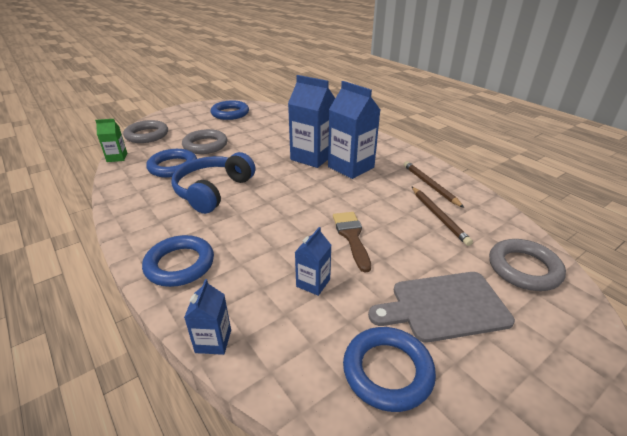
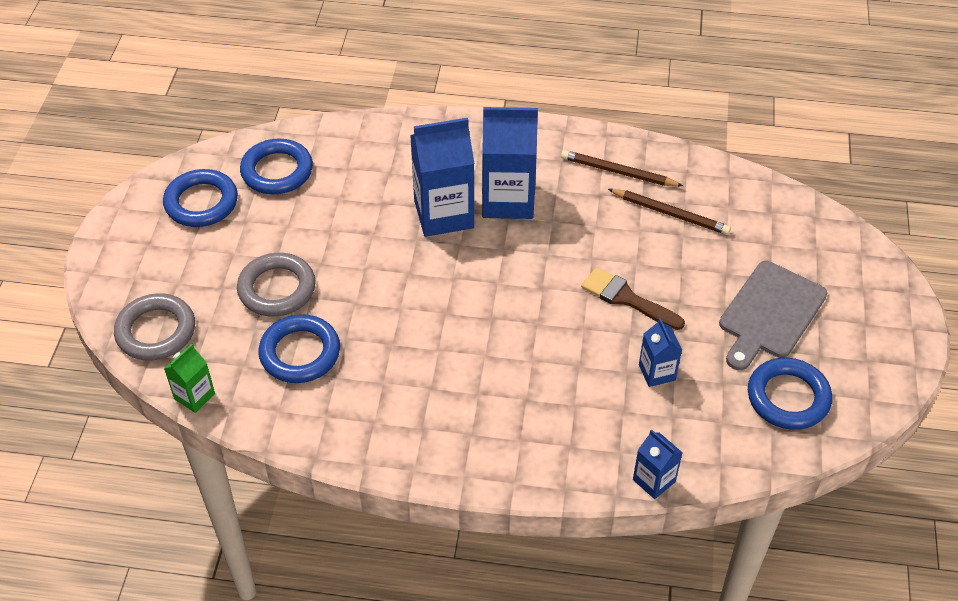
camera: 45 degrees left, 15 degrees up
blue ring [142,235,214,287] -> blue ring moved to [240,138,313,194]
blue headphones [171,152,255,214] -> none
grey ring [489,239,566,291] -> none

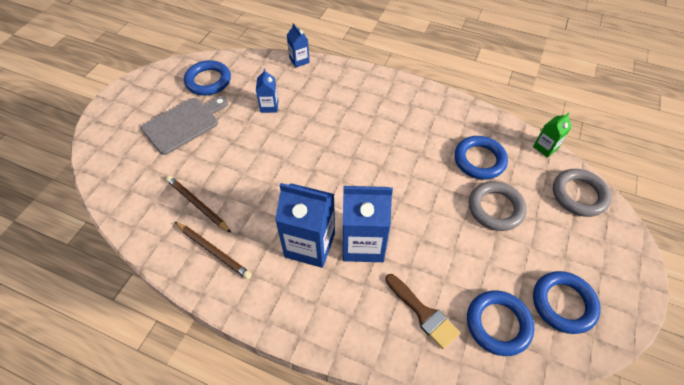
camera: 165 degrees left, 5 degrees up
brown brush [581,267,685,330] -> brown brush moved to [385,274,460,349]

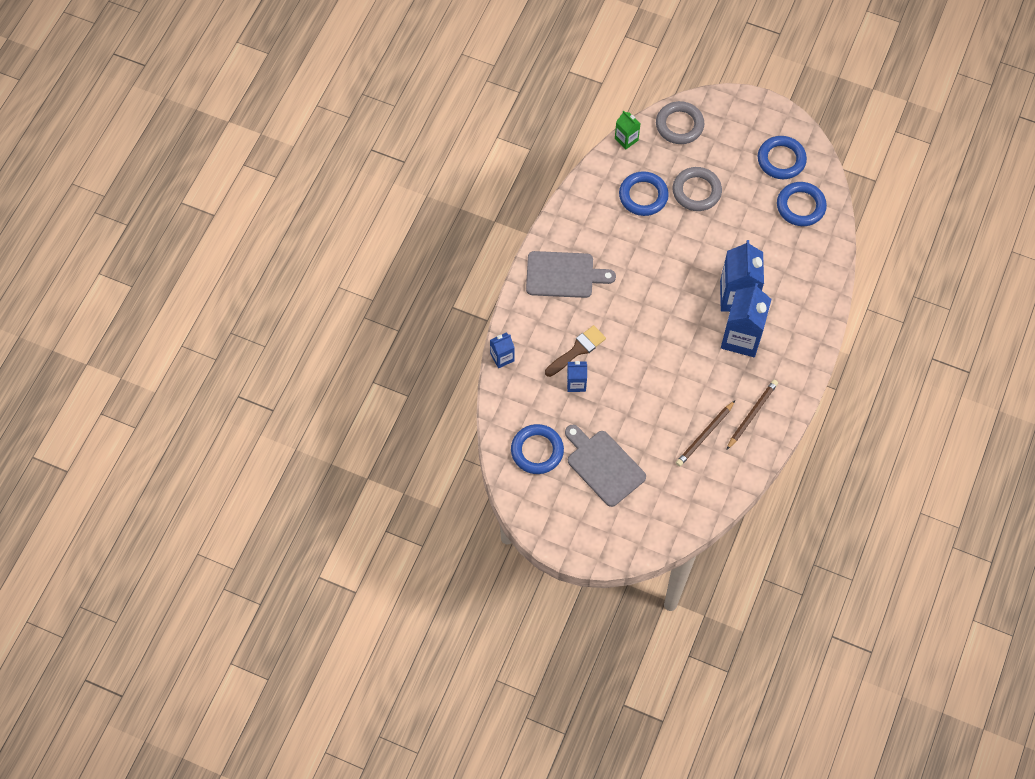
camera: 90 degrees left, 10 degrees up
brown brush [385,274,460,349] -> brown brush moved to [545,325,606,377]
none -> grey cutting board [526,251,616,298]

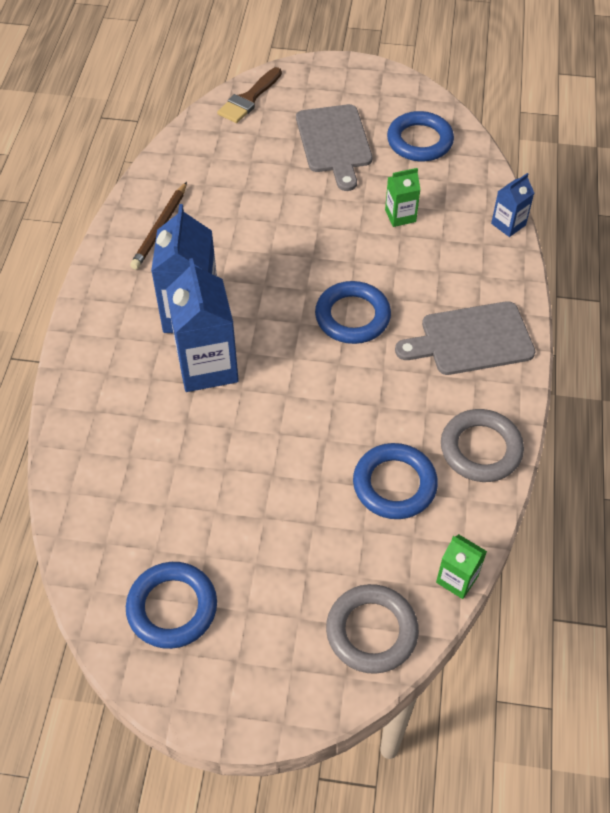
camera: 165 degrees right, 10 degrees down
brown brush [545,325,606,377] -> brown brush moved to [217,67,282,123]
grey cutting board [565,425,646,507] -> grey cutting board turned 45 degrees clockwise [296,104,372,191]
blue carton [567,361,587,392] -> green carton [385,168,421,227]
grey ring [673,167,722,211] -> grey ring moved to [441,409,524,482]
brown pencil [676,401,735,467] -> none
blue ring [777,182,827,226] -> blue ring moved to [315,281,391,344]

